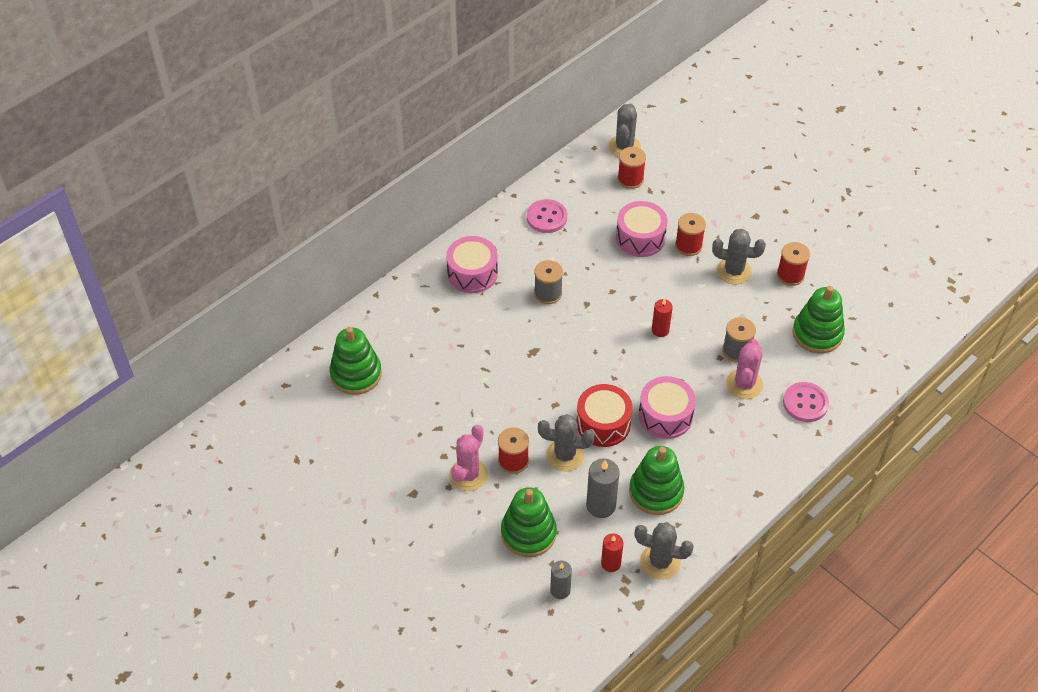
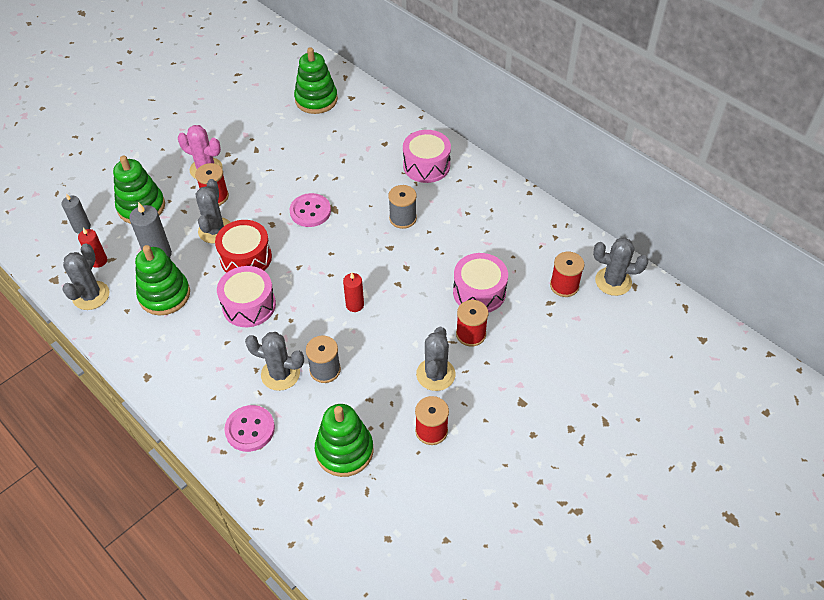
camera: 90 degrees right, 0 degrees up
pink button [527,199,567,233] -> pink button moved to [290,193,331,227]
pink cactus [726,339,763,399] -> grey cactus [245,332,304,391]

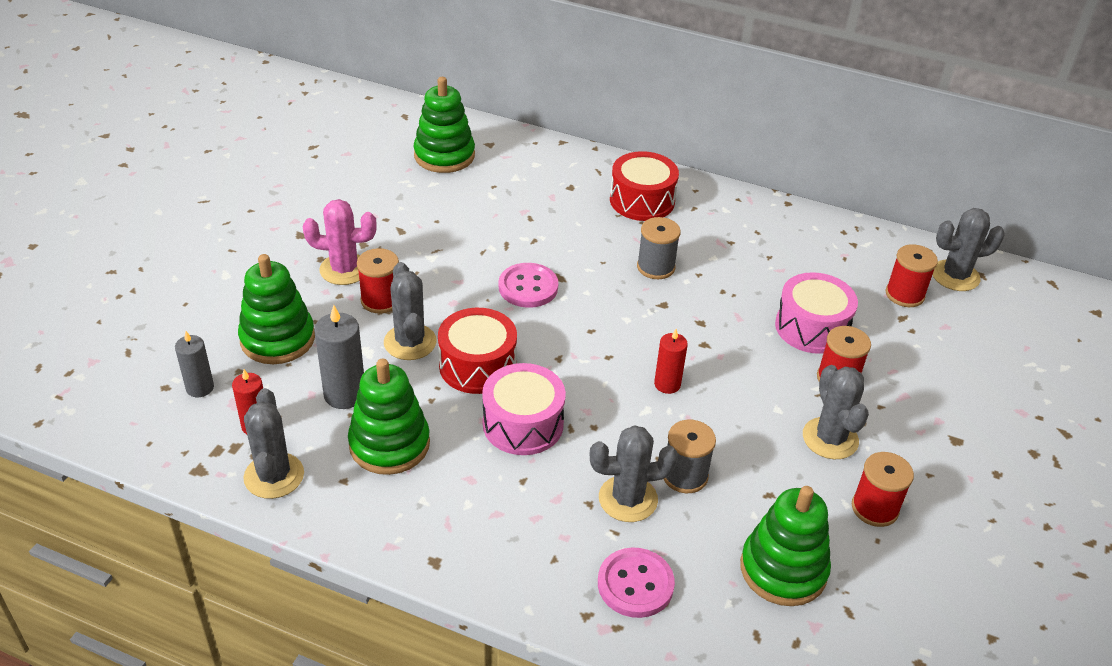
camera: 25 degrees left, 10 degrees down
pink drum [403,130,451,183] -> red drum [610,151,679,221]

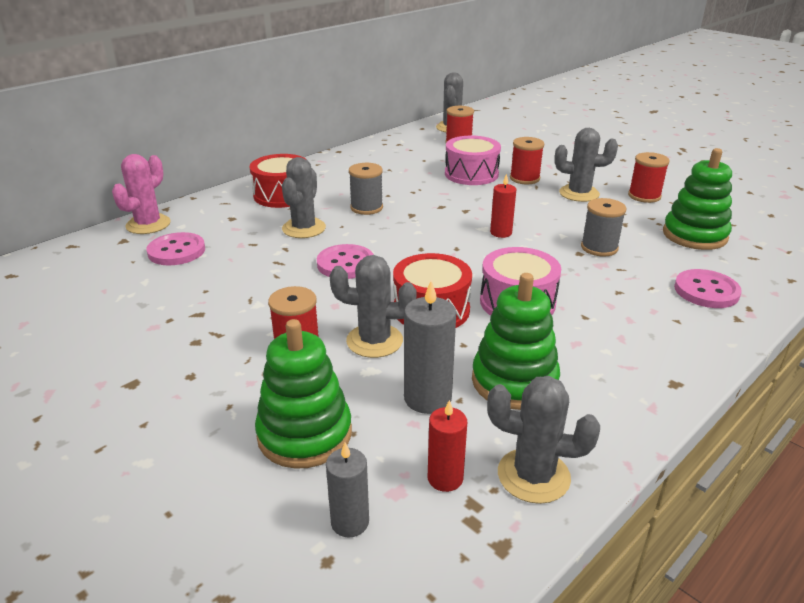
camera: 65 degrees left, 10 degrees down
pink cactus [303,199,377,285] -> pink cactus moved to [112,154,171,234]
green stacking toy [413,77,475,173] -> none
grey cactus [590,425,678,522] -> grey cactus moved to [282,157,326,238]
none -> pink button [147,232,205,265]

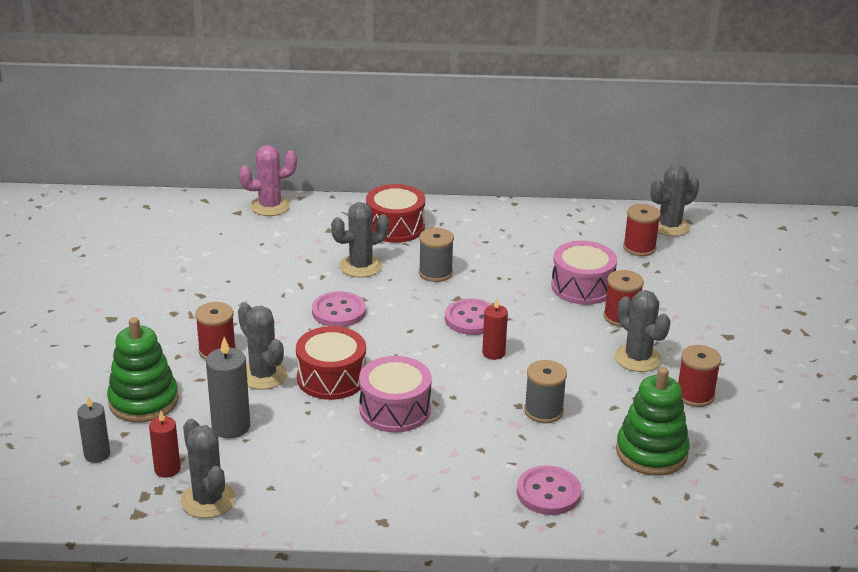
camera: 45 degrees right, 0 degrees up
pink button [147,232,205,265] -> pink button moved to [445,299,492,335]
green stacking toy [472,273,560,410] -> none

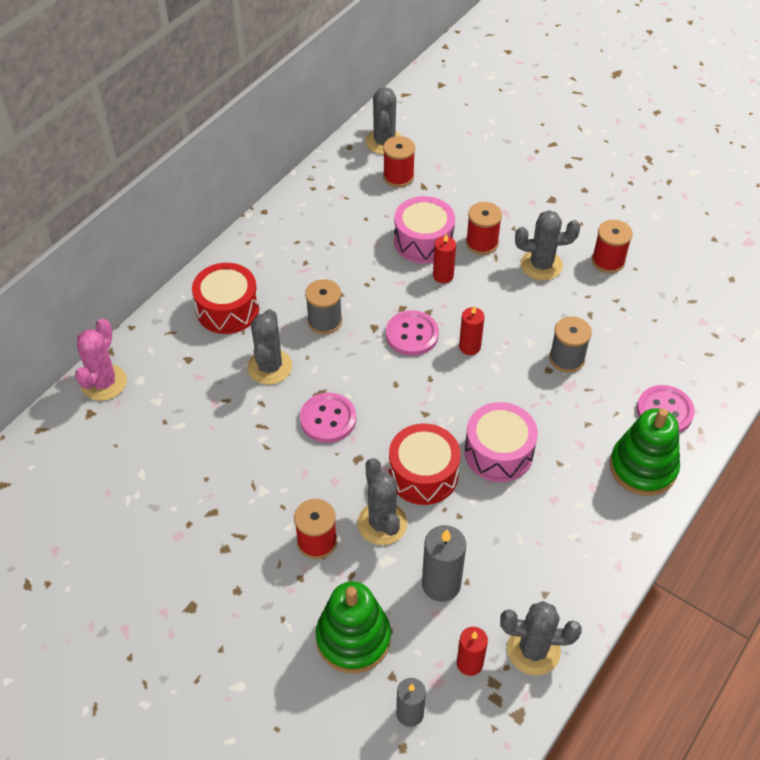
camera: 55 degrees left, 20 degrees up
grey cactus [238,303,287,390] -> grey cactus turned 75 degrees clockwise [357,458,407,545]
green stacking toy [616,367,690,476] -> green stacking toy moved to [610,408,680,496]
none -> red candle [433,234,456,283]

